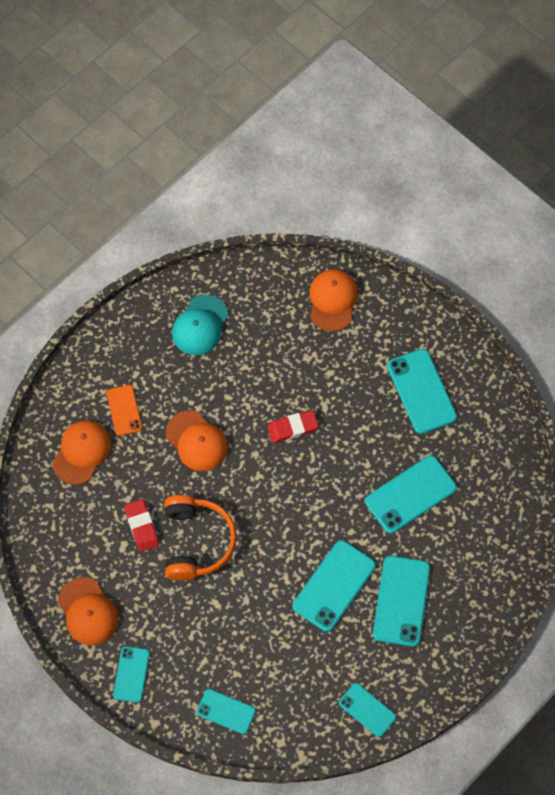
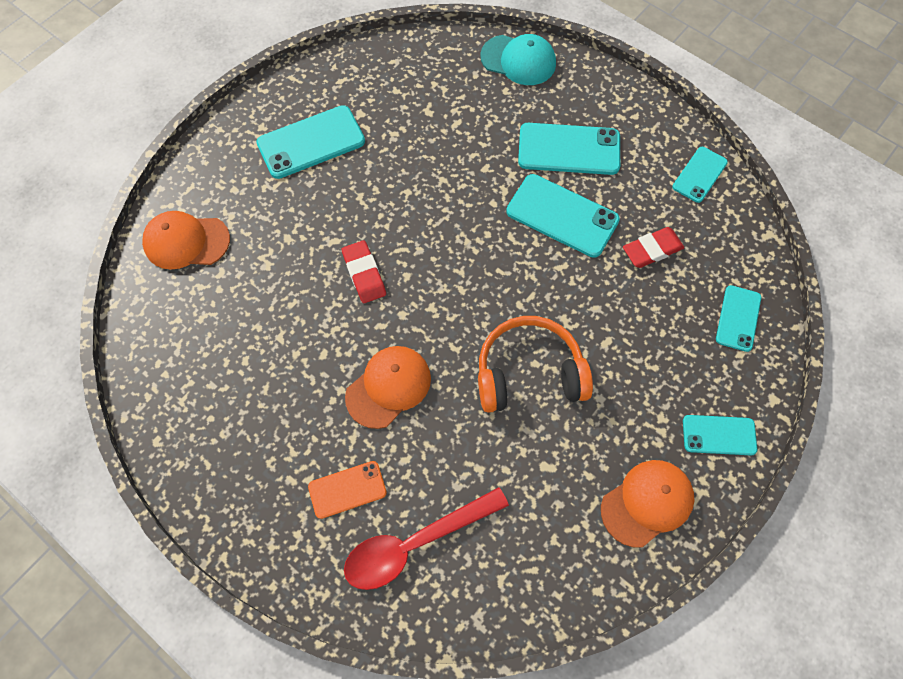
camera: 95 degrees left, 0 degrees up
orange cap [52,420,111,485] -> red spoon [344,487,509,590]
red eraser [124,499,159,552] -> red eraser moved to [623,227,684,268]
turquoise cap [172,295,228,355] -> turquoise cap moved to [480,34,556,85]
turquoise phone [365,456,457,534] -> none

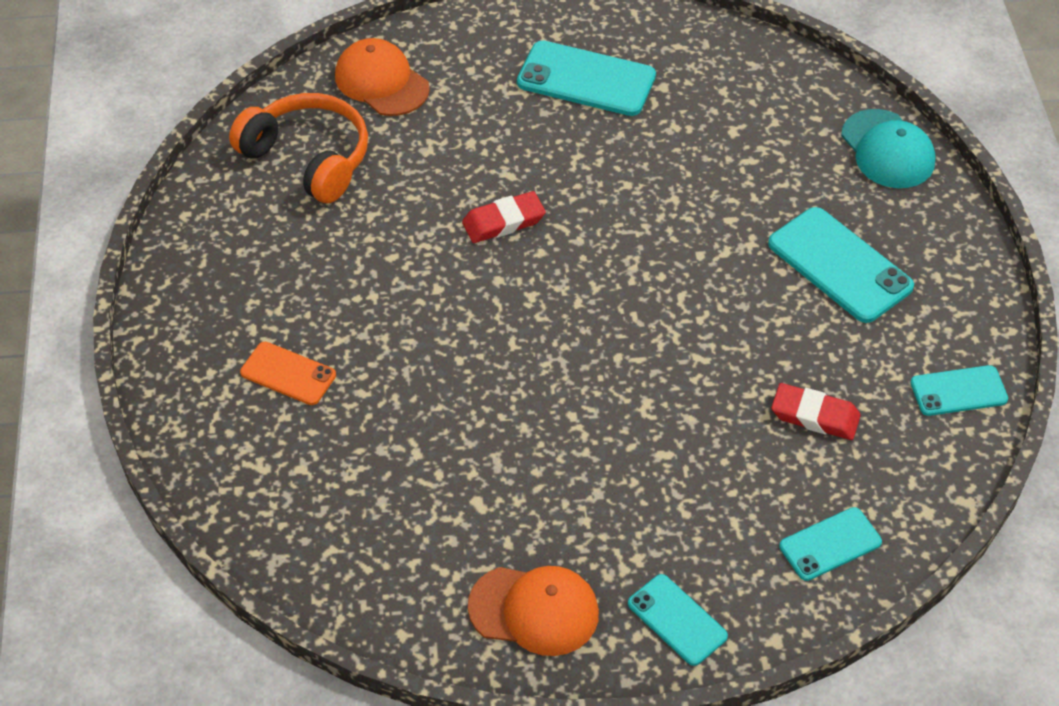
camera: 45 degrees right, 15 degrees down
red eraser [342,240,386,303] -> red eraser turned 45 degrees clockwise [462,191,546,243]
red spoon [344,487,509,590] -> none
orange cap [345,346,431,429] -> none
orange headphones [478,316,593,413] -> orange headphones moved to [229,93,368,203]
turquoise phone [506,174,620,258] -> none

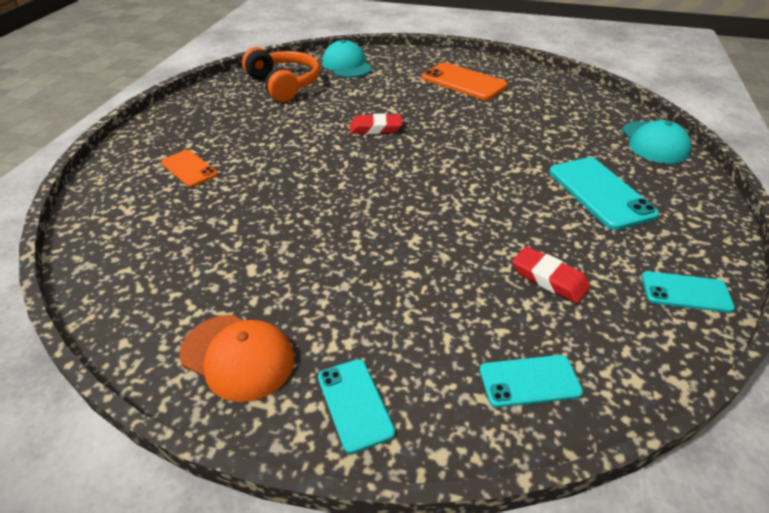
camera: 20 degrees right, 10 degrees down
orange cap [335,38,430,116] -> turquoise cap [322,40,372,78]
turquoise phone [517,40,656,116] -> orange phone [422,62,507,100]

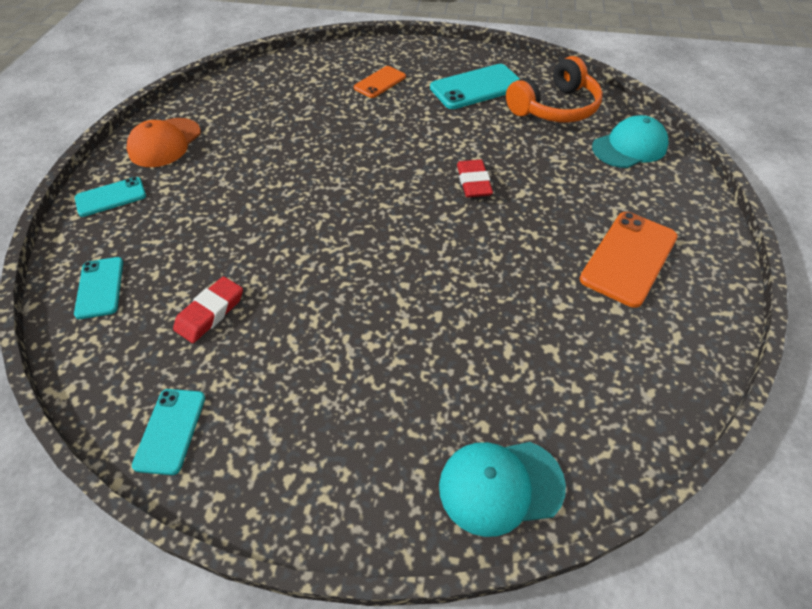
camera: 85 degrees right, 10 degrees up
turquoise phone [549,157,659,230] -> turquoise phone moved to [430,64,520,109]

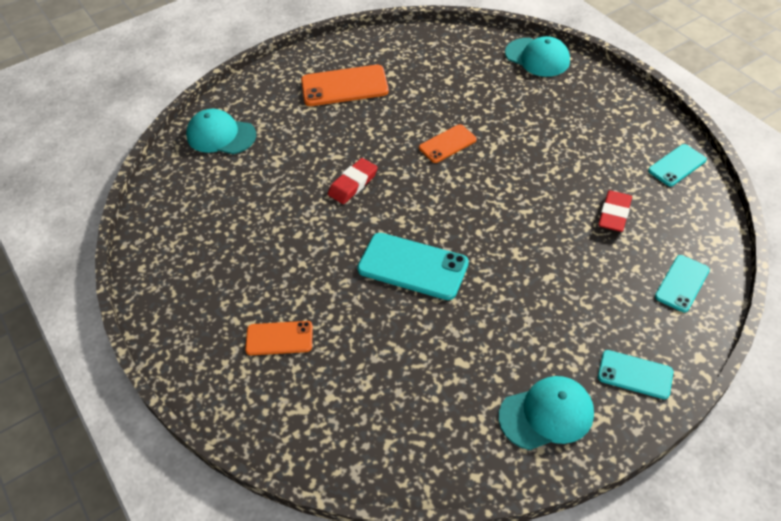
camera: 130 degrees left, 0 degrees up
orange cap [127,118,201,167] -> turquoise cap [499,376,594,450]
red eraser [173,276,243,343] -> red eraser turned 60 degrees counterclockwise [598,190,632,232]
turquoise phone [430,64,520,109] -> turquoise phone moved to [357,233,469,300]
orange headphones [506,56,603,122] -> none
none -> orange phone [419,124,477,163]

